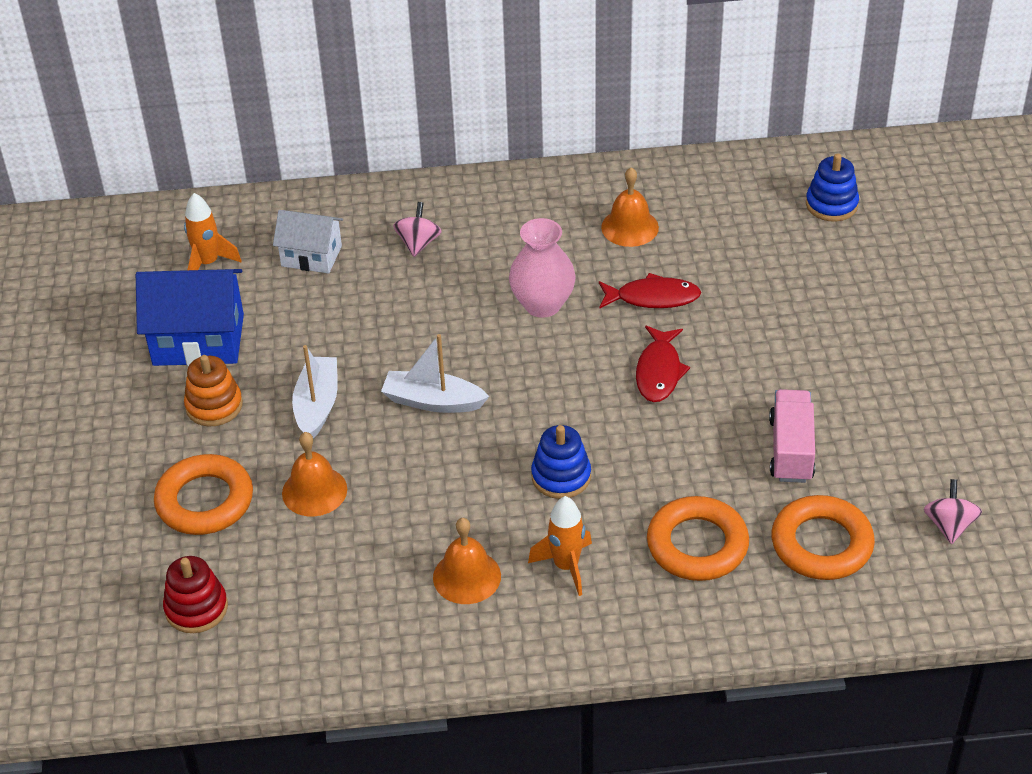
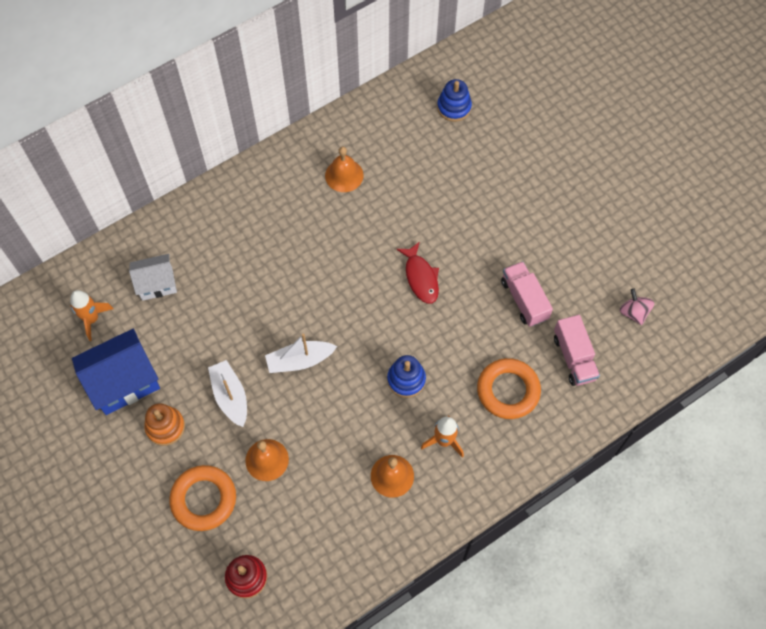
camera: 30 degrees left, 20 degrees up
pink spinning top [393,202,442,257] -> none
pink vase [509,218,576,318] -> none
red fish [599,273,701,309] -> none
orange ring [771,495,875,580] -> pink truck [554,315,600,386]

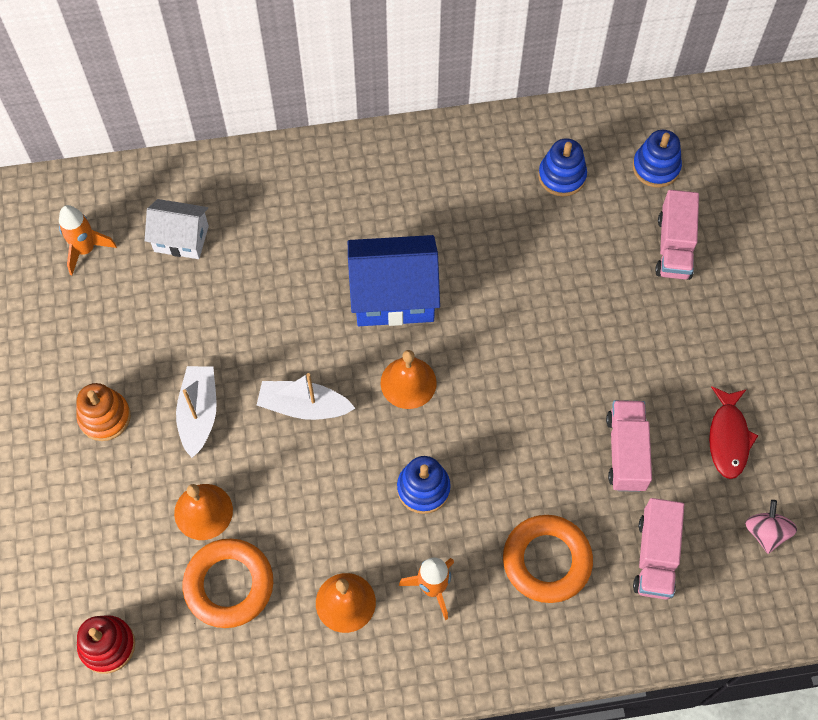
camera: 25 degrees right, 0 degrees up
blue house [72,329,160,415] -> blue house moved to [348,235,440,326]
orange ring [169,465,236,531] -> orange ring moved to [182,538,273,628]
orange bell [325,146,364,192] -> orange bell moved to [380,350,437,409]
red fish [396,242,439,304] -> red fish moved to [709,386,759,479]
none -> blue stacking toy [538,138,587,197]
none -> pink truck [655,190,699,280]

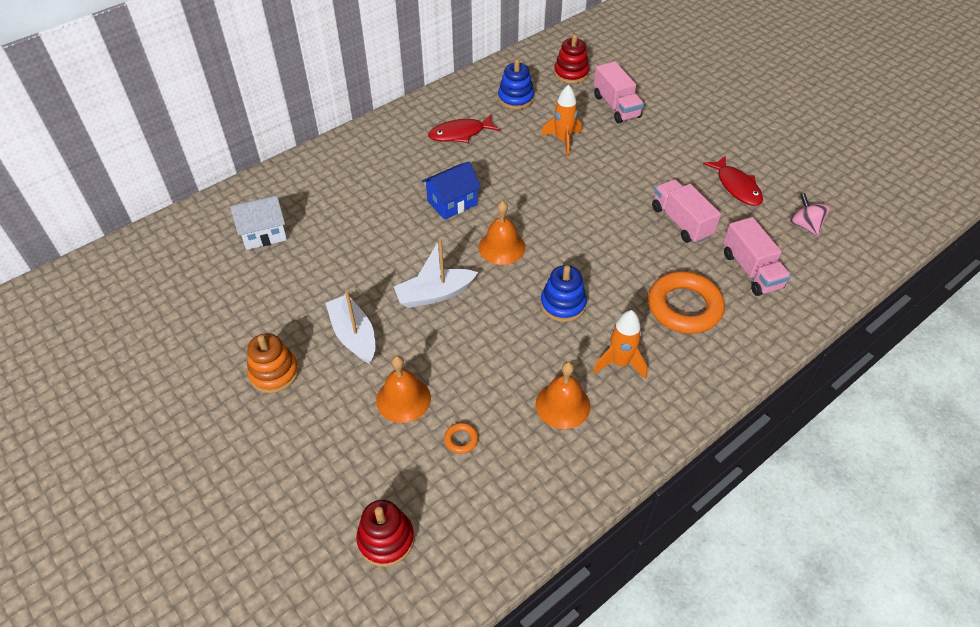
camera: 30 degrees left, 15 degrees down
orange rocket [59,205,117,275] -> orange rocket moved to [541,85,582,157]
orange ring [182,538,273,628] -> orange ring [444,423,478,454], size x0.40
blue house [348,235,440,326] -> blue house [422,162,481,220], size x0.63
blue stacking toy [633,130,682,188] -> red stacking toy [554,34,589,84]
none -> red fish [428,115,500,143]

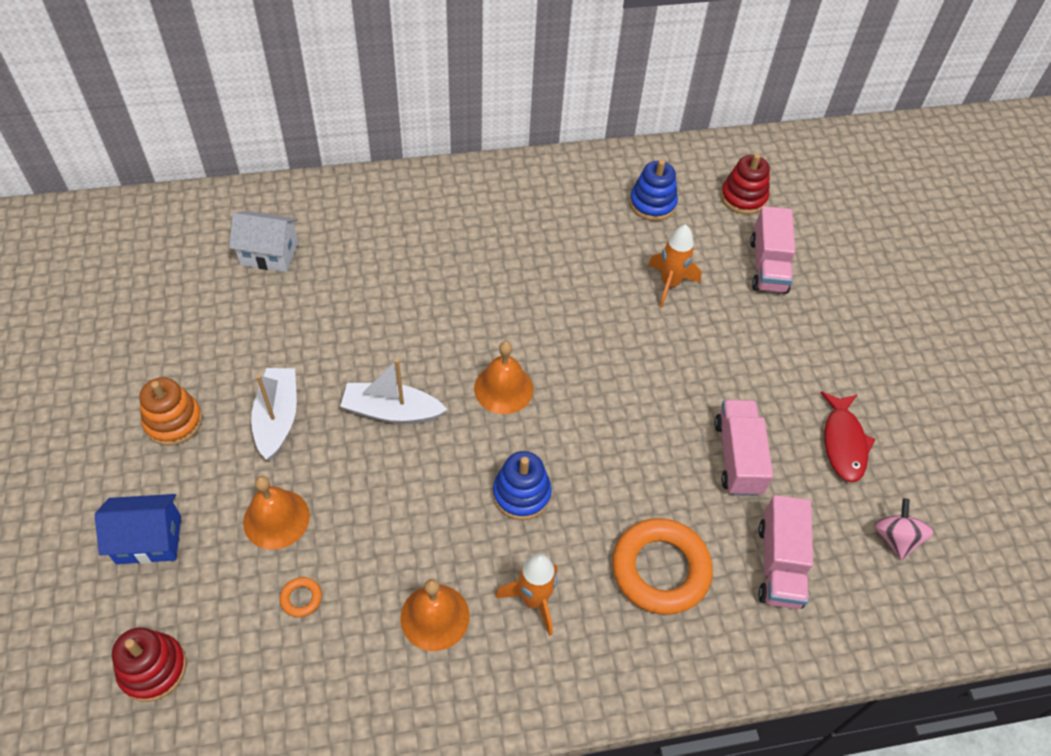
camera: 25 degrees right, 5 degrees up
blue house [422,162,481,220] -> blue house moved to [95,494,181,564]
red fish [428,115,500,143] -> none

